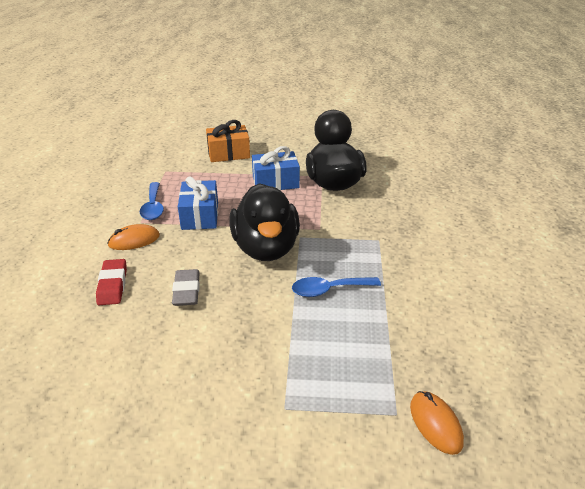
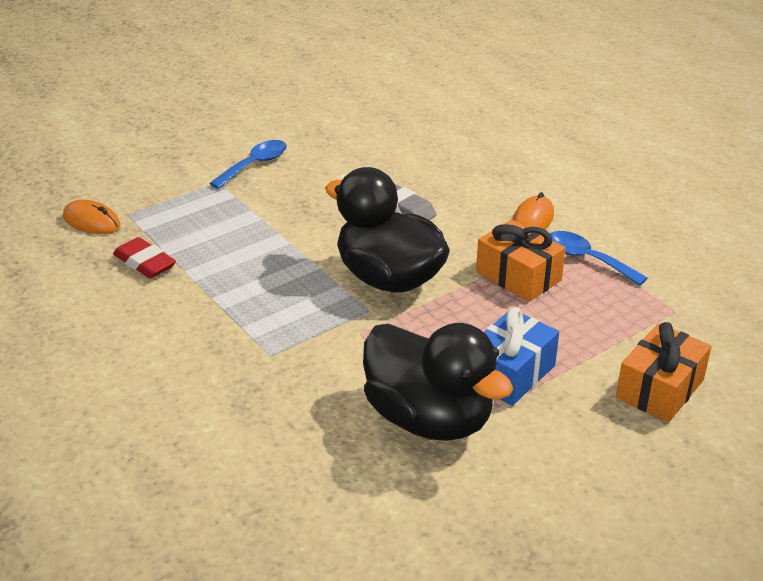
camera: 140 degrees right, 0 degrees up
red eraser [96,259,127,305] -> red eraser moved to [113,237,176,278]
blue gift [178,176,218,230] -> orange gift [476,220,566,302]
blue spoon [292,277,381,297] -> blue spoon moved to [209,140,287,189]

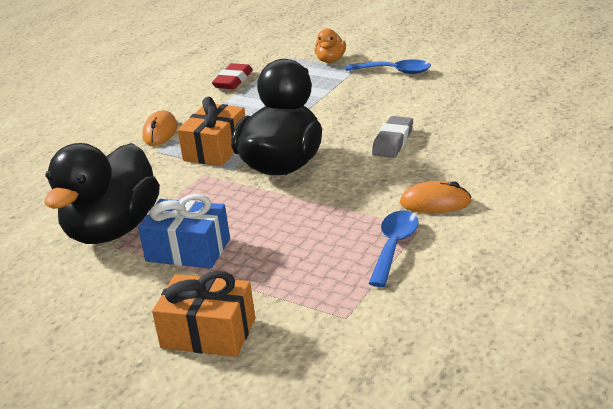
camera: 70 degrees right, 5 degrees down
orange mouse [63,200,120,234] -> orange mouse moved to [142,110,177,146]
orange gift [476,220,566,302] -> orange gift moved to [177,97,245,166]
none -> orange duck [314,28,346,63]

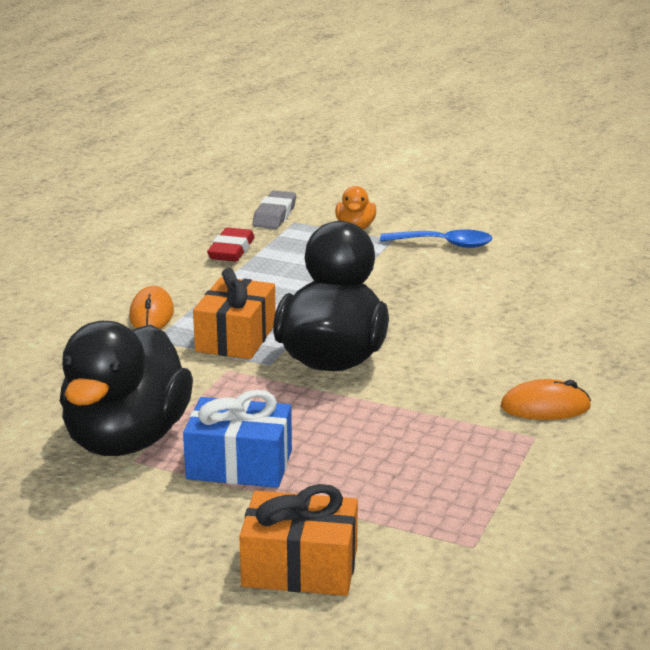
camera: 10 degrees left, 5 degrees down
blue spoon [368,211,419,287] -> none
grey eraser [372,116,413,158] -> grey eraser moved to [252,191,296,229]

